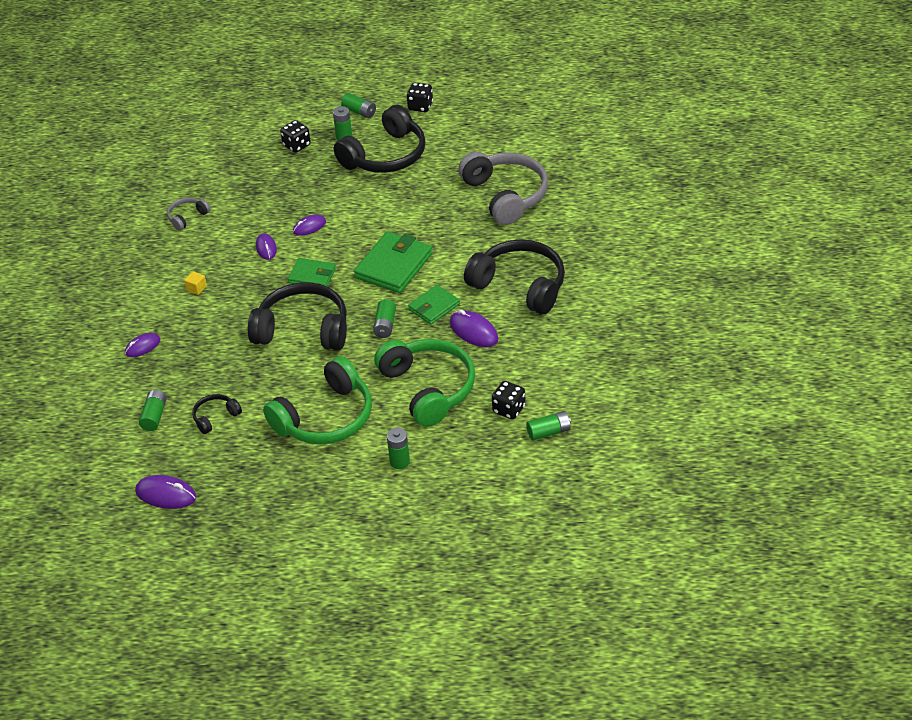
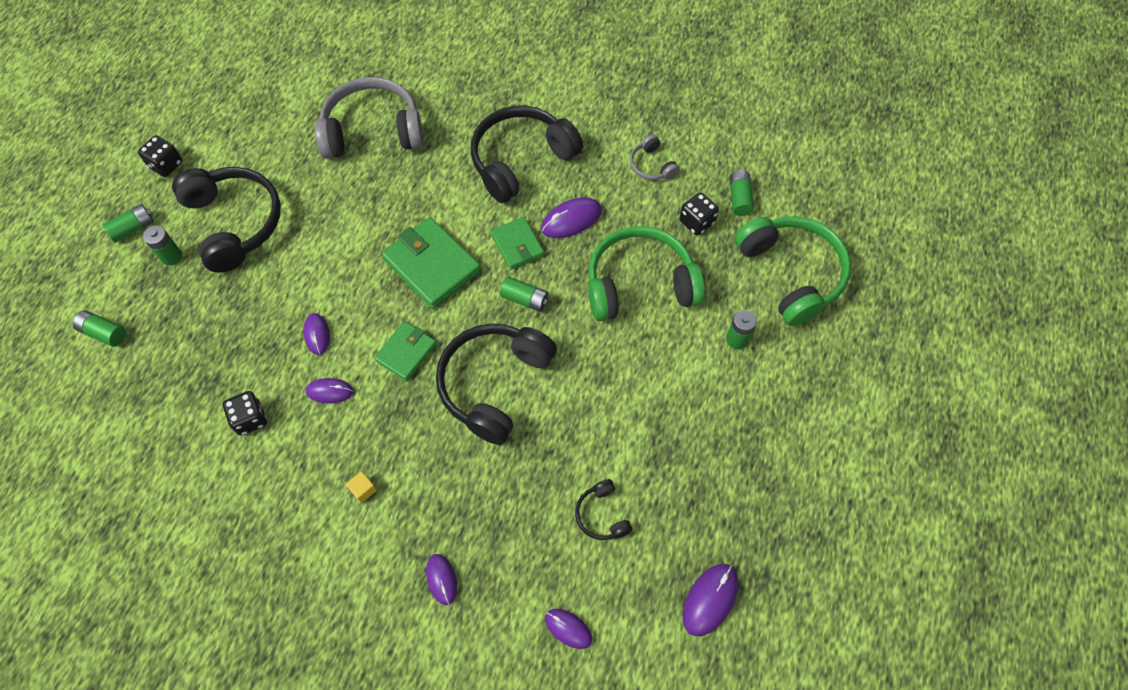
camera: 75 degrees left, 20 degrees up
green battery [139,390,167,431] -> green battery moved to [73,310,126,347]
grey headphones [167,198,211,231] -> grey headphones moved to [630,134,679,180]
green headphones [263,356,372,445] -> green headphones moved to [734,216,851,326]
black dice [280,120,311,153] -> black dice moved to [223,391,267,435]
none -> purple mouse [545,609,592,649]

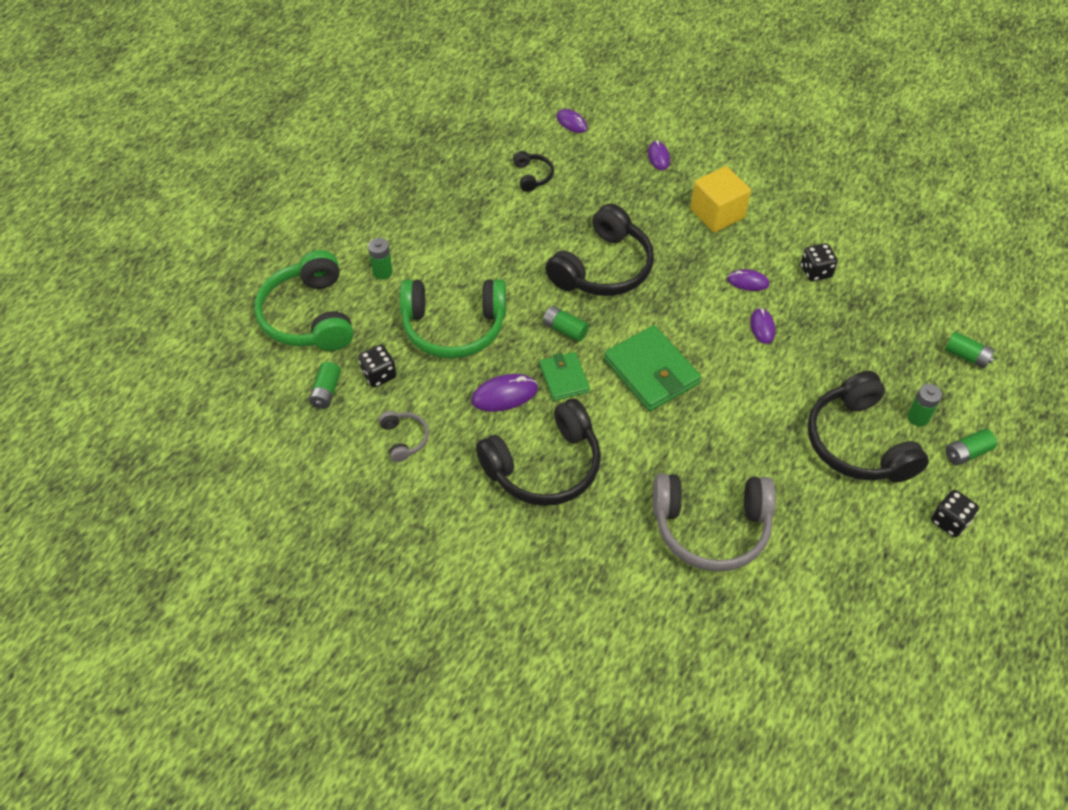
camera: 170 degrees left, 10 degrees down
yellow cube [346,471,377,503] -> yellow cube [690,166,751,232], size x2.49
green wallet [374,322,436,381] -> none
purple mouse [683,564,739,636] -> none

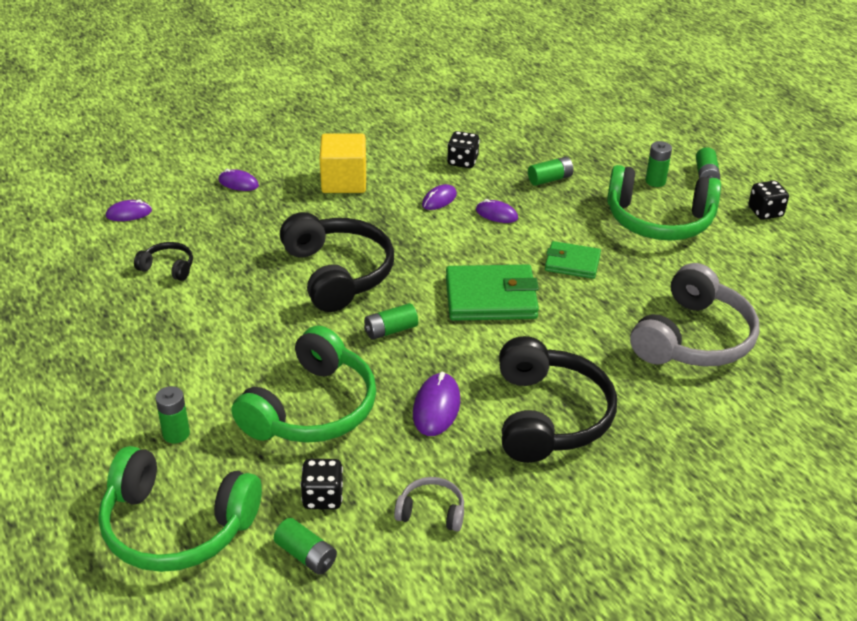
camera: 60 degrees left, 15 degrees down
green wallet [540,352,590,401] -> green wallet moved to [545,241,601,279]
black headphones [808,371,929,483] -> green headphones [607,165,721,240]
green battery [945,332,995,369] -> green battery moved to [528,157,574,186]

